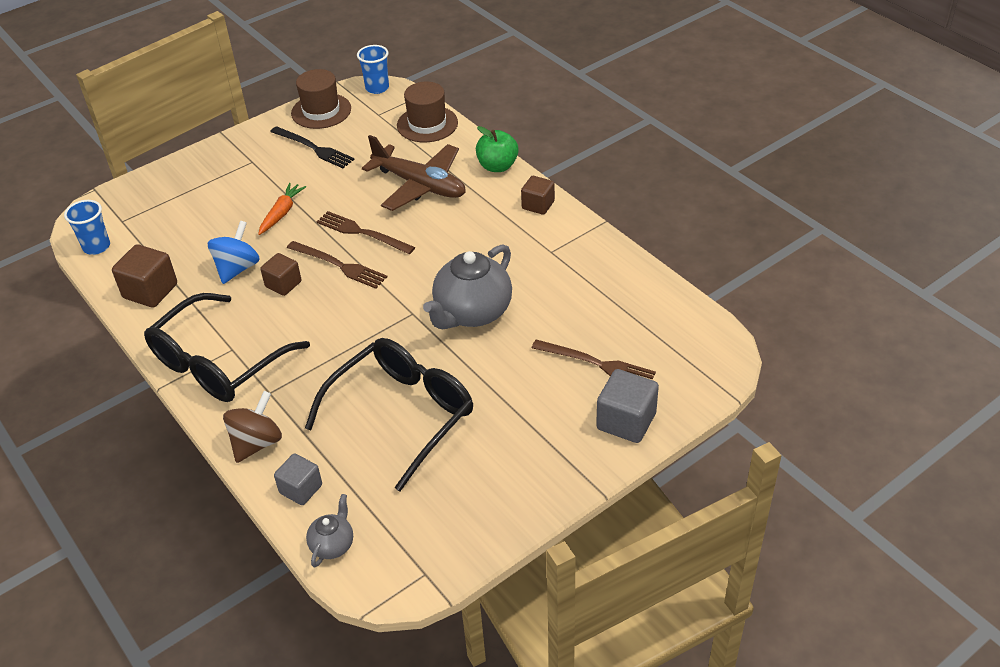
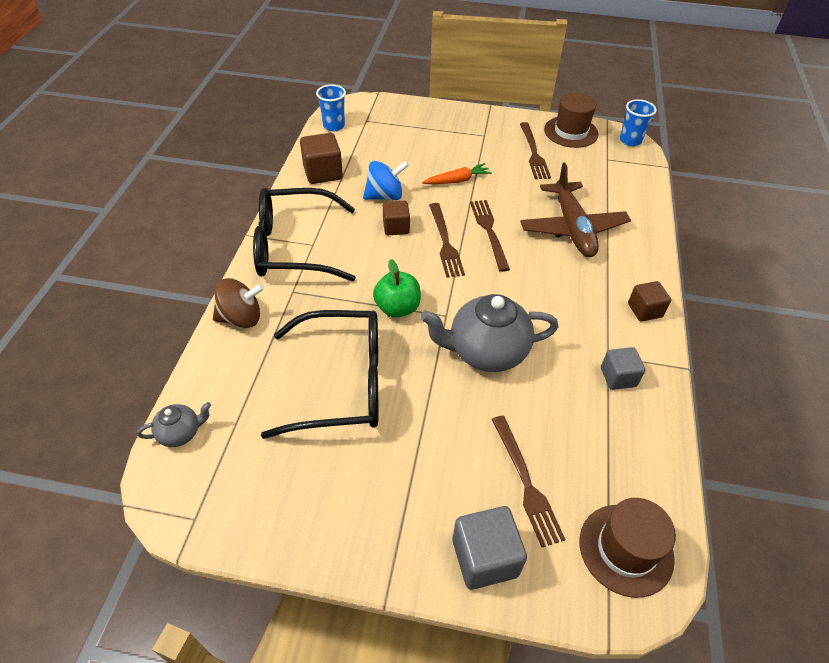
camera: 45 degrees right, 5 degrees up
black fork [270,126,355,168] -> brown fork [520,122,551,179]
grey cube [274,453,322,505] -> grey cube moved to [601,347,645,390]
brown hat [397,82,458,142] -> brown hat moved to [579,498,676,598]
green apple [476,126,519,172] -> green apple moved to [373,259,421,318]

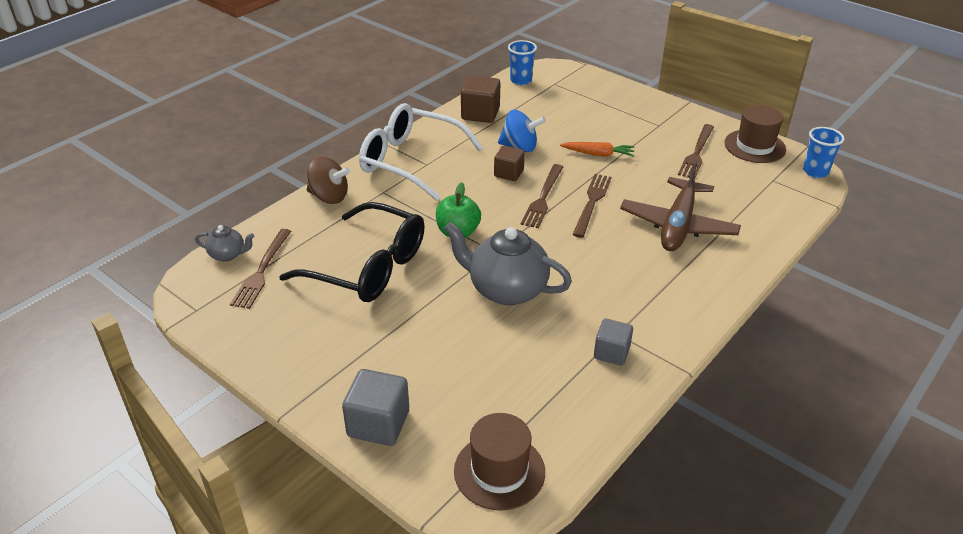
camera: 30 degrees right, 10 degrees down
black glasses [253,188,356,282] -> white glasses [359,103,483,201]
brown fork [491,416,566,547] -> brown fork moved to [230,229,291,309]
brown cube [628,281,671,322] -> none

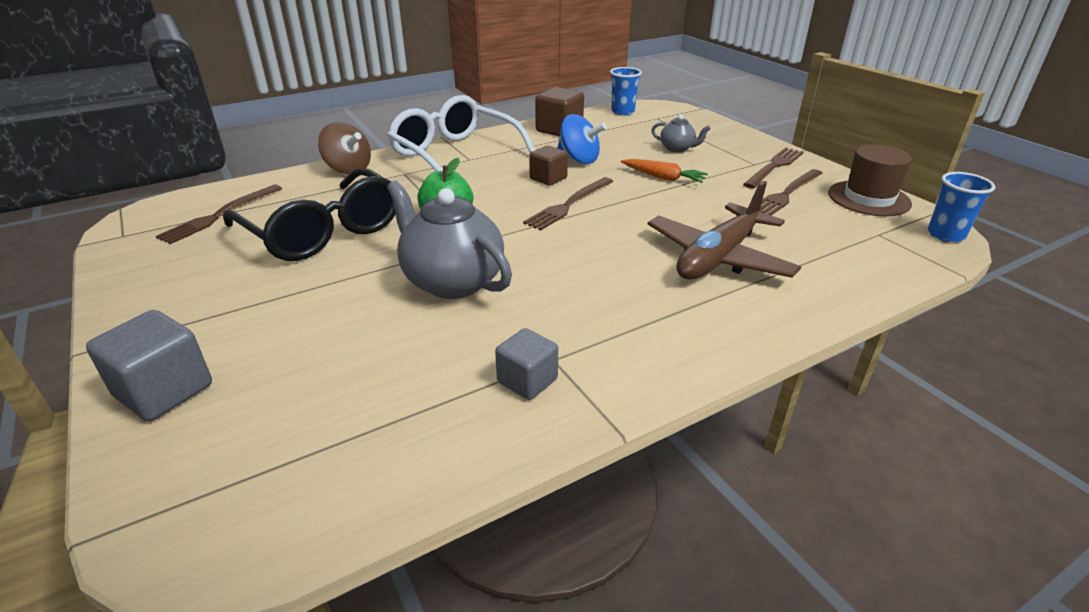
camera: 20 degrees right, 5 degrees down
grey teapot [195,225,254,262] -> grey teapot moved to [651,114,711,153]
brown hat [454,413,545,511] -> none
brown fork [572,174,612,238] -> brown fork moved to [743,148,803,189]

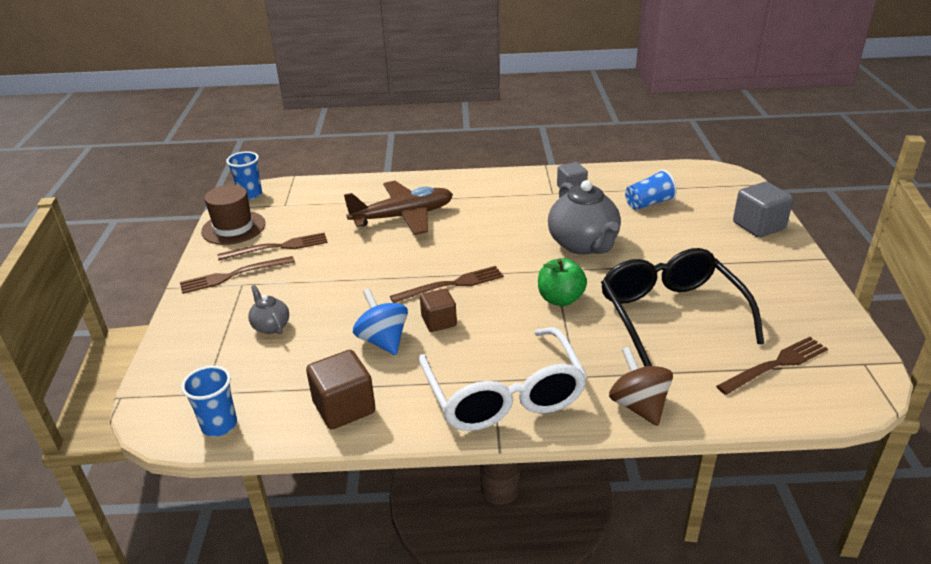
camera: 150 degrees left, 0 degrees up
orange carrot [621,159,708,183] -> none
none -> blue cup [625,170,677,210]

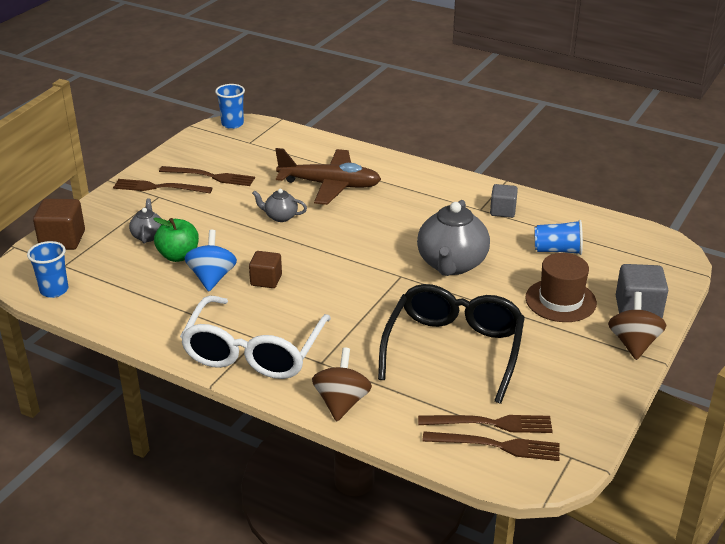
camera: 30 degrees right, 0 degrees up
brown hat [201,185,265,245] -> brown hat moved to [525,253,597,322]
brown cube [306,350,376,429] -> brown cube moved to [33,198,85,250]
brown fork [390,266,504,303] -> brown fork moved to [422,431,560,461]
green apple [538,258,587,306] -> green apple moved to [153,217,199,262]
none -> grey teapot [252,189,307,222]
none -> brown spinning top [608,292,666,360]

